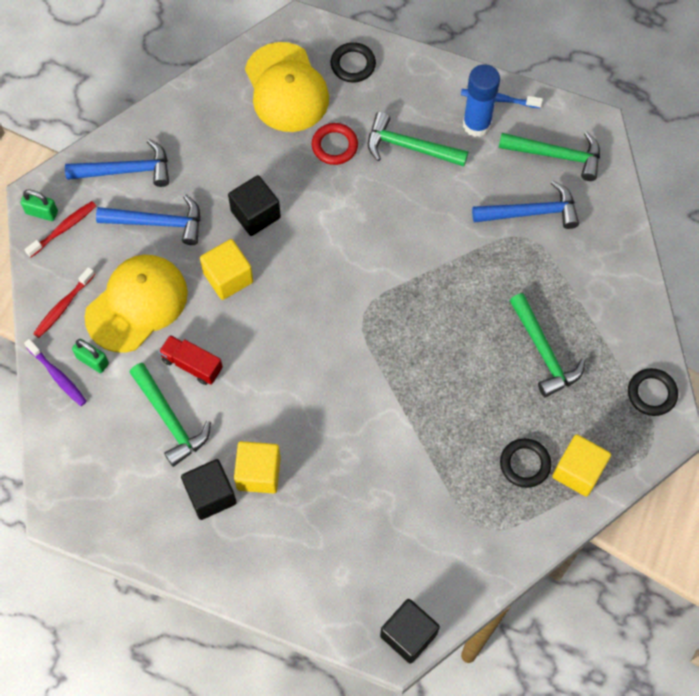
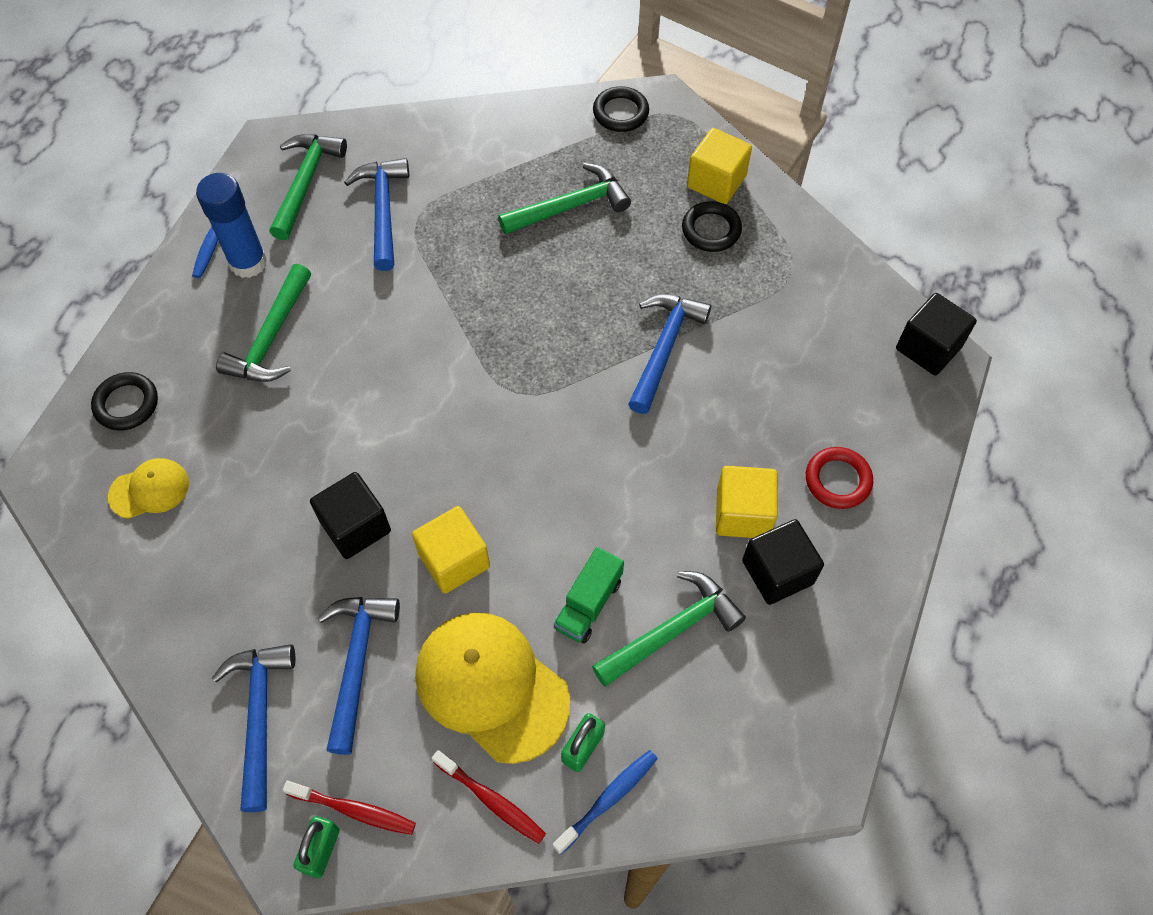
camera: 90 degrees left, 5 degrees down
purple toothbrush [24,339,87,406] -> blue toothbrush [552,750,658,855]
red toothbrush [25,201,96,258] -> red toothbrush turned 150 degrees clockwise [282,781,416,835]
red truck [159,335,223,385] -> green truck [554,547,624,644]
yellow cap [245,42,329,132] -> yellow cap [108,458,189,519], size x0.51
red ring [312,123,358,165] -> red ring moved to [806,447,873,509]
none -> blue hammer [628,294,711,414]

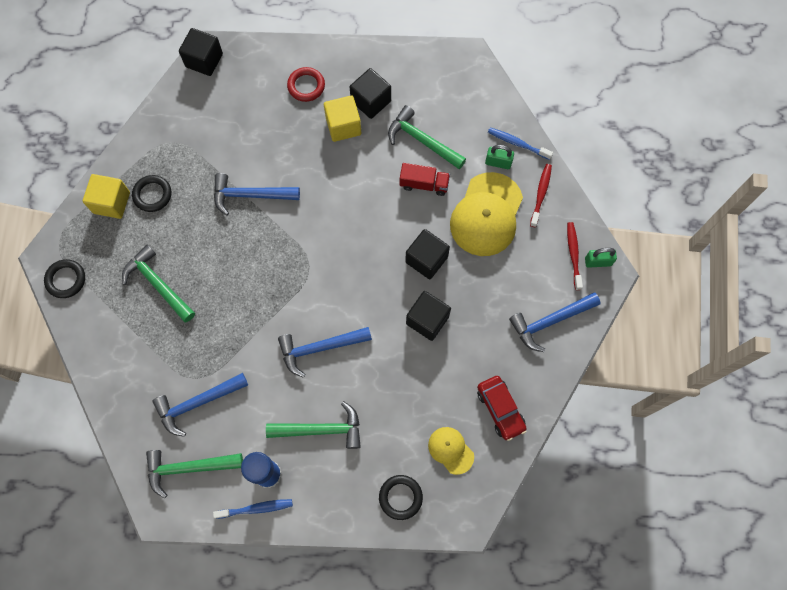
camera: 110 degrees left, 10 degrees up
blue hammer [317,597,400,755] -> blue hammer moved to [278,327,372,378]
yellow cube [412,506,490,594] -> black cube [405,229,450,279]
green truck [554,547,624,644] -> red truck [400,163,450,196]
none -> red car [477,376,527,441]

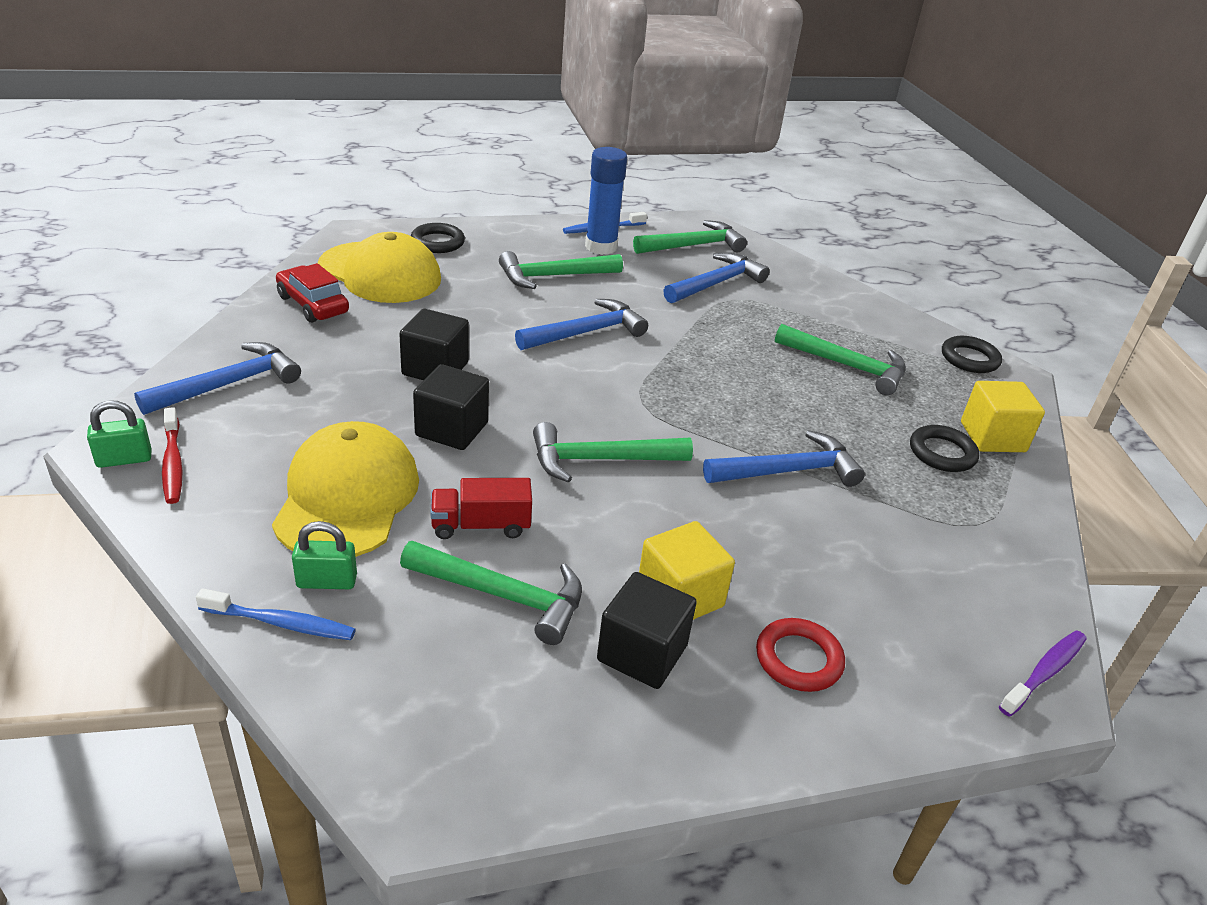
camera: 160 degrees right, 35 degrees down
black cube [179,28,223,76] -> purple toothbrush [999,630,1087,717]
yellow cap [428,427,474,475] -> yellow cap [318,232,441,303], size x1.94
red toothbrush [530,164,552,227] -> none
none -> green hammer [533,422,693,483]

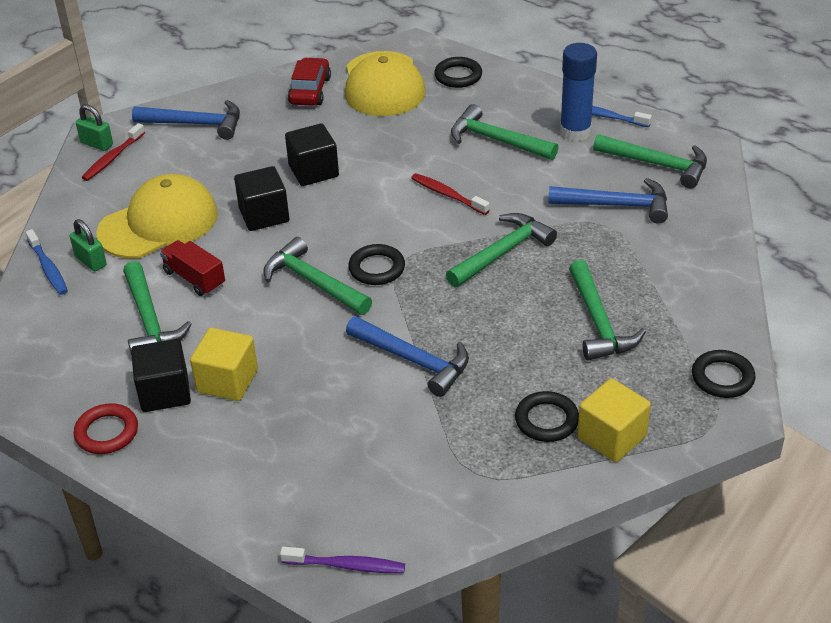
camera: 55 degrees right, 5 degrees up
blue hammer [515,299,648,350] -> red toothbrush [411,173,490,215]
red ring [756,618,845,692] -> red ring moved to [74,403,138,454]
none -> black ring [348,244,405,285]
none -> green hammer [446,213,557,287]

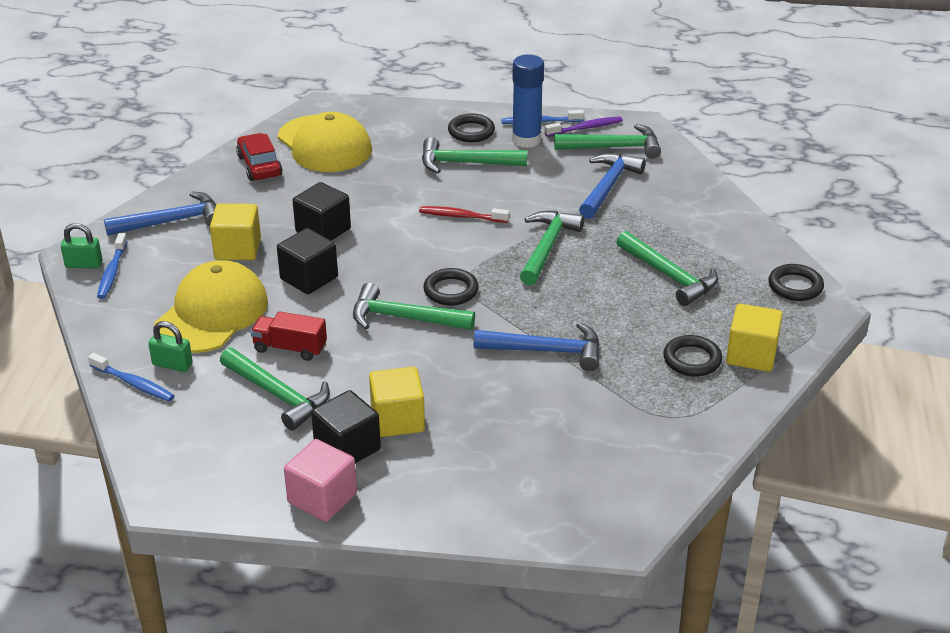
camera: 30 degrees left, 5 degrees down
red ring [74,403,138,454] -> pink cube [284,439,357,522]
red toothbrush [82,123,145,181] -> blue toothbrush [97,233,128,299]
purple toothbrush [280,547,405,573] -> purple toothbrush moved to [545,116,623,137]
black ring [434,57,482,88] -> black ring moved to [448,113,495,142]
blue hammer [548,178,668,224] -> blue hammer turned 45 degrees counterclockwise [579,153,646,219]
none -> yellow cube [210,204,261,260]

